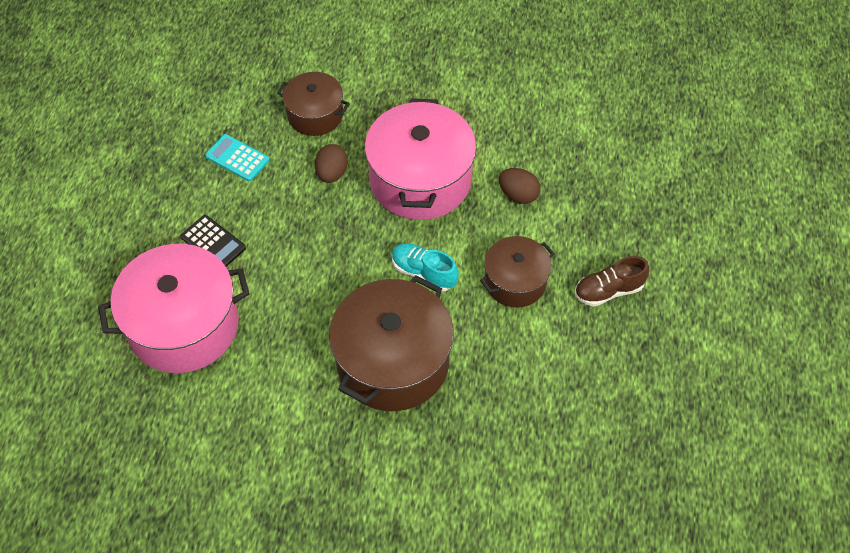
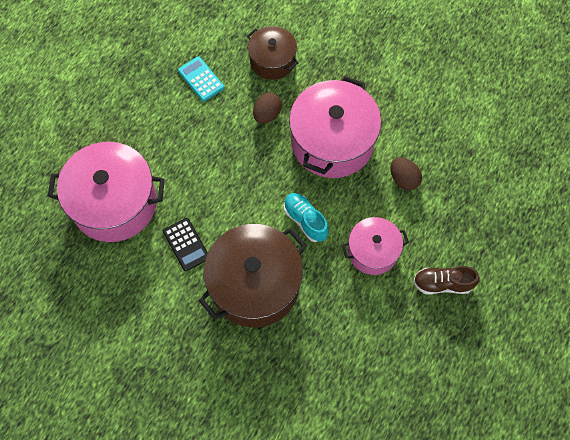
camera: 20 degrees right, 10 degrees up
black calculator [181,215,246,267] -> black calculator moved to [163,218,208,271]
brown pot [480,236,555,308] -> pink pot [342,217,409,275]

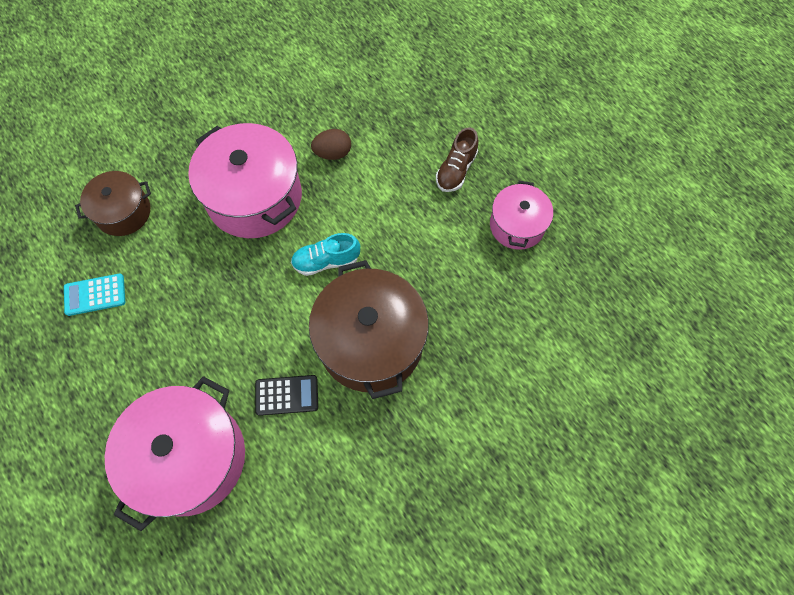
camera: 65 degrees left, 0 degrees up
brown egg [253,92,282,124] -> none
pink pot [342,217,409,275] -> pink pot moved to [490,181,553,250]

